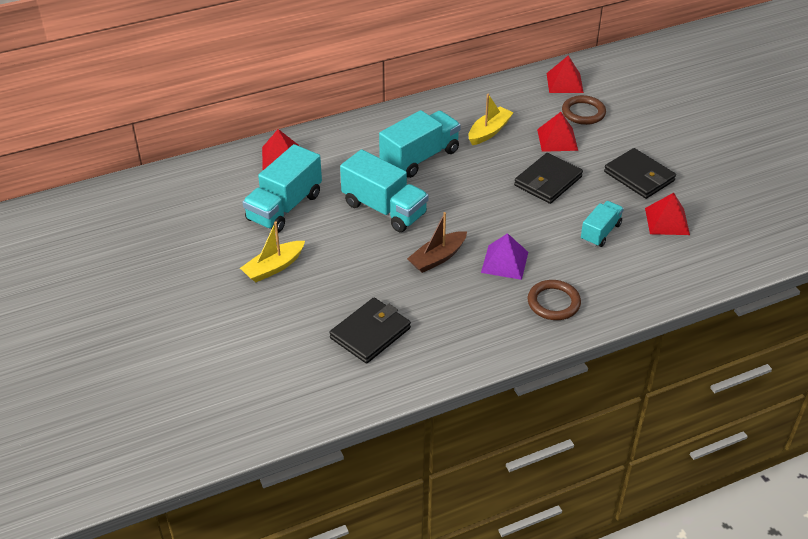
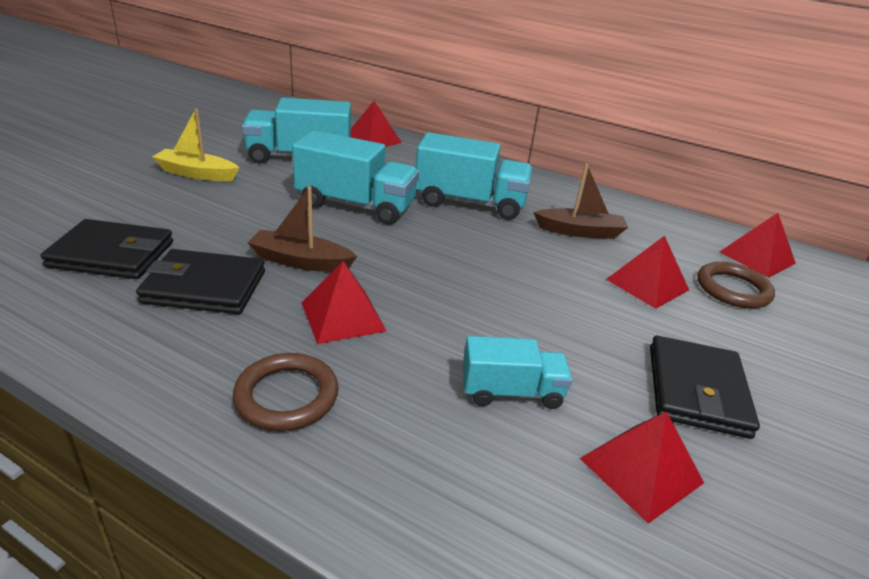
camera: 50 degrees right, 10 degrees down
turquoise truck [340,149,429,232] -> turquoise truck turned 75 degrees counterclockwise [292,130,419,224]
yellow boat [469,94,513,145] -> brown boat [533,164,628,239]
purple pyramid [481,233,528,280] -> red pyramid [302,261,386,344]
black wallet [514,153,583,204] -> black wallet moved to [136,249,265,314]

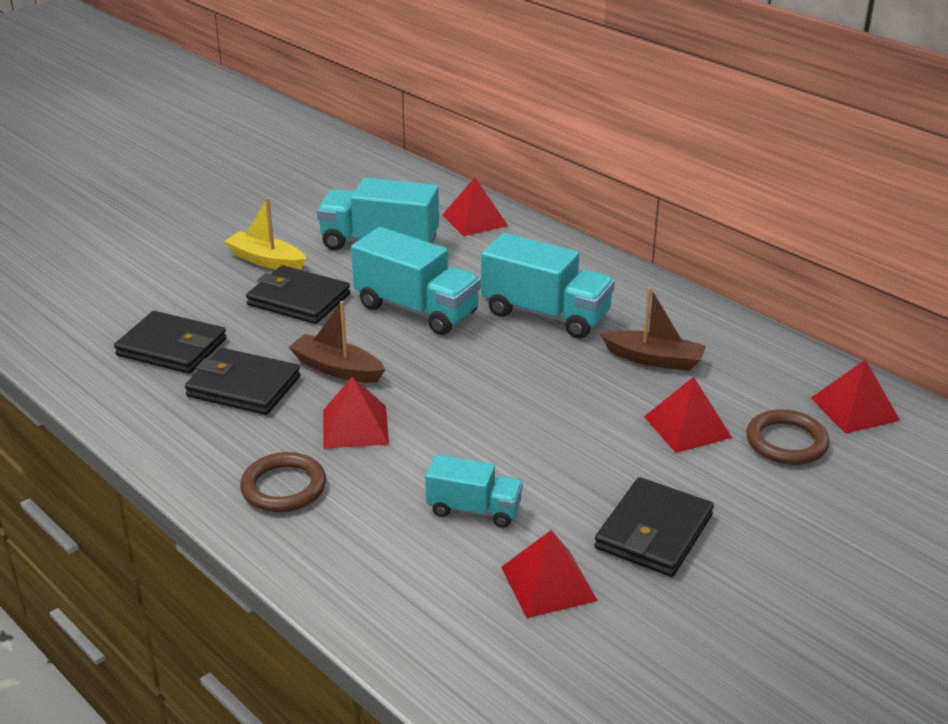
camera: 20 degrees right, 0 degrees up
none -> black wallet [246,265,350,324]

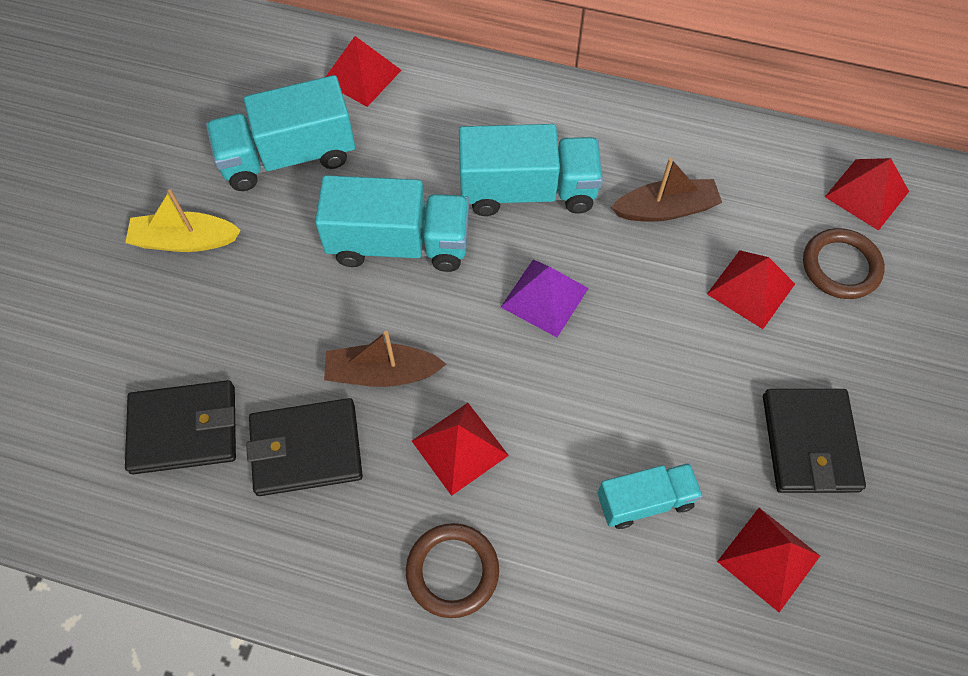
camera: 30 degrees left, 30 degrees up
black wallet [246,265,350,324] -> none
none -> purple pyramid [501,260,589,337]

